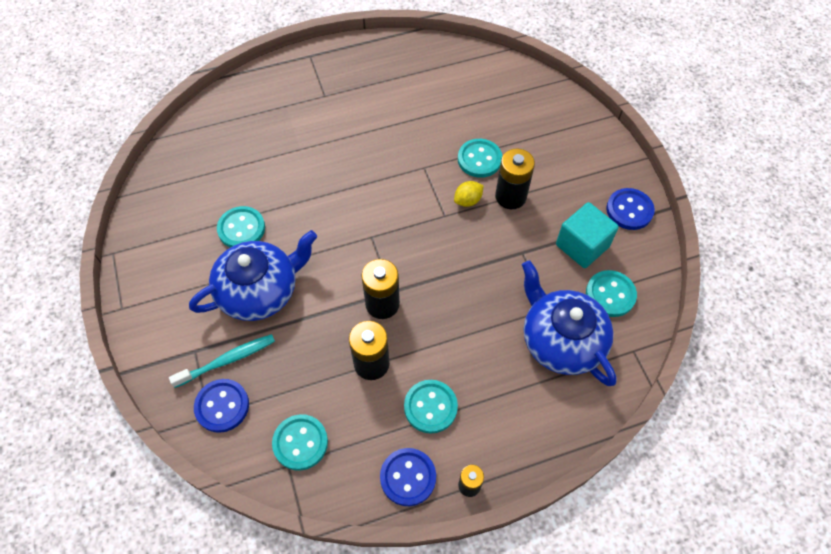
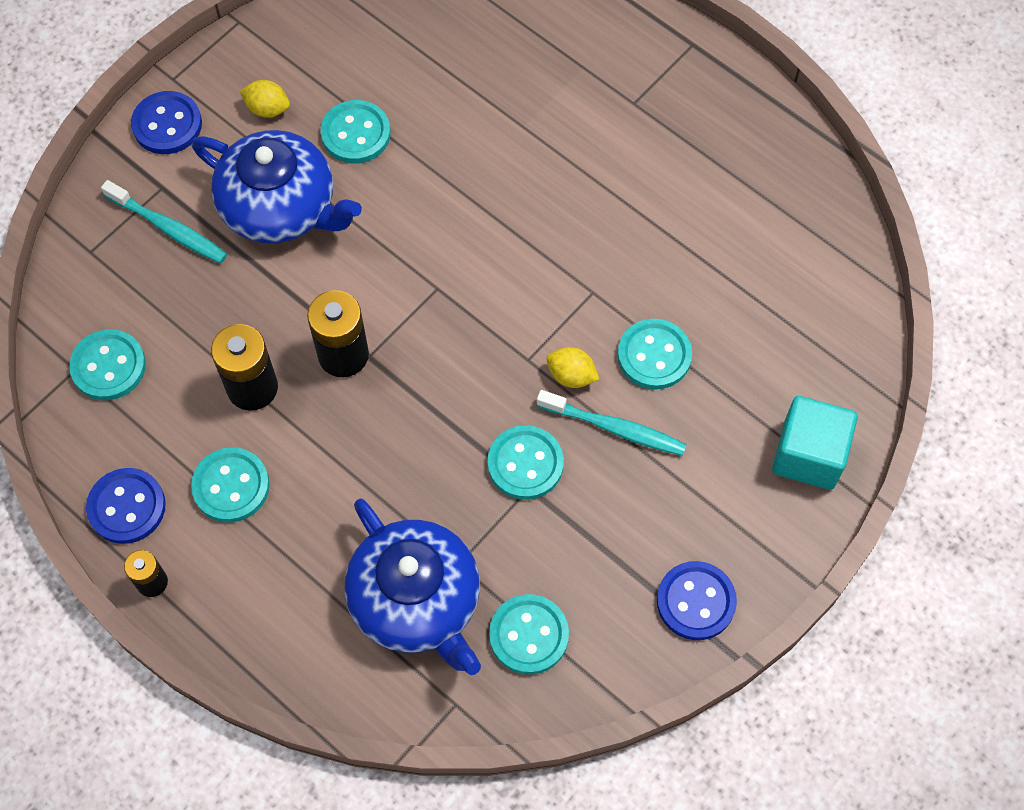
camera: 60 degrees right, 5 degrees up
blue button [194,379,249,433] -> blue button moved to [131,91,202,154]
black battery [495,149,535,209] -> turquoise toothbrush [537,390,687,456]
blue teapot [522,260,617,386] -> blue teapot turned 120 degrees clockwise [344,499,481,675]
turquoise cube [556,202,619,268] -> turquoise cube moved to [772,396,858,490]
none -> yellow lemon [240,80,290,118]
none -> turquoise button [487,425,564,500]

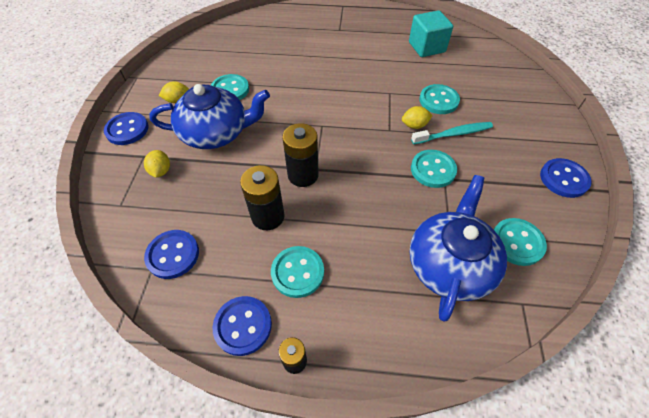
camera: 35 degrees left, 10 degrees down
turquoise button [69,329,146,400] -> blue button [144,230,199,279]
turquoise toothbrush [101,180,227,263] -> yellow lemon [144,150,170,178]
blue teapot [344,499,481,675] -> blue teapot turned 90 degrees counterclockwise [409,175,507,321]
turquoise cube [772,396,858,490] -> turquoise cube moved to [409,10,453,57]

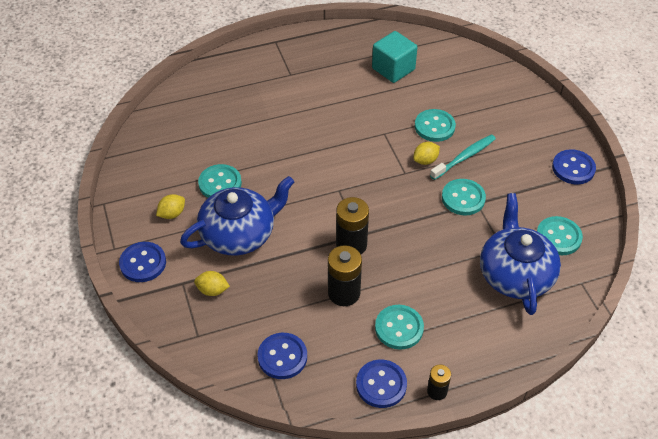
camera: 25 degrees left, 5 degrees down
yellow lemon [144,150,170,178] -> yellow lemon turned 45 degrees counterclockwise [194,271,230,296]

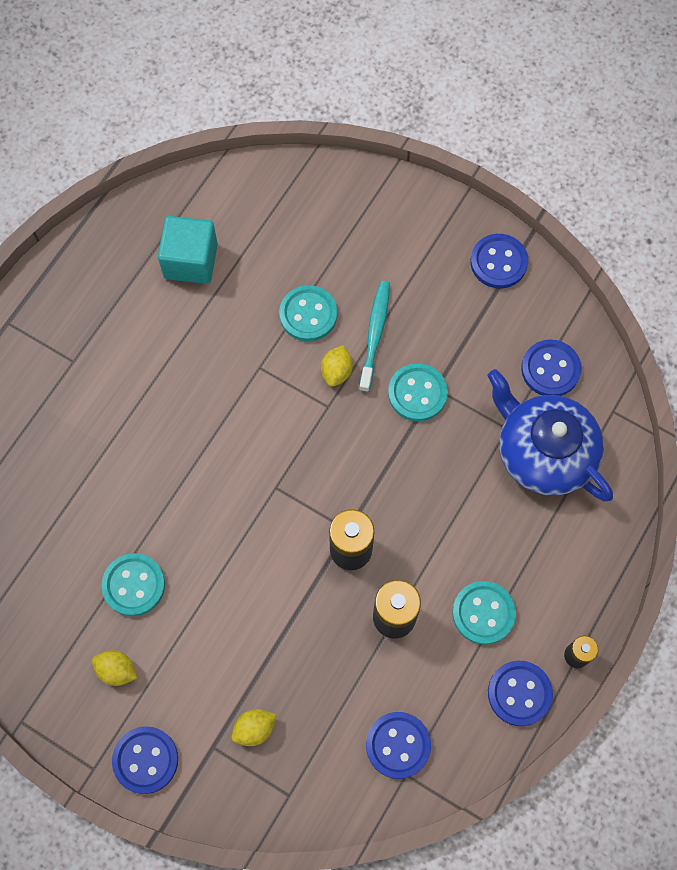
camera: 40 degrees left, 20 degrees up
yellow lemon [156,194,185,219] -> yellow lemon turned 75 degrees counterclockwise [92,650,137,686]
blue teapot [180,176,294,255] -> none
turquoise button [537,216,583,255] -> blue button [521,339,581,396]

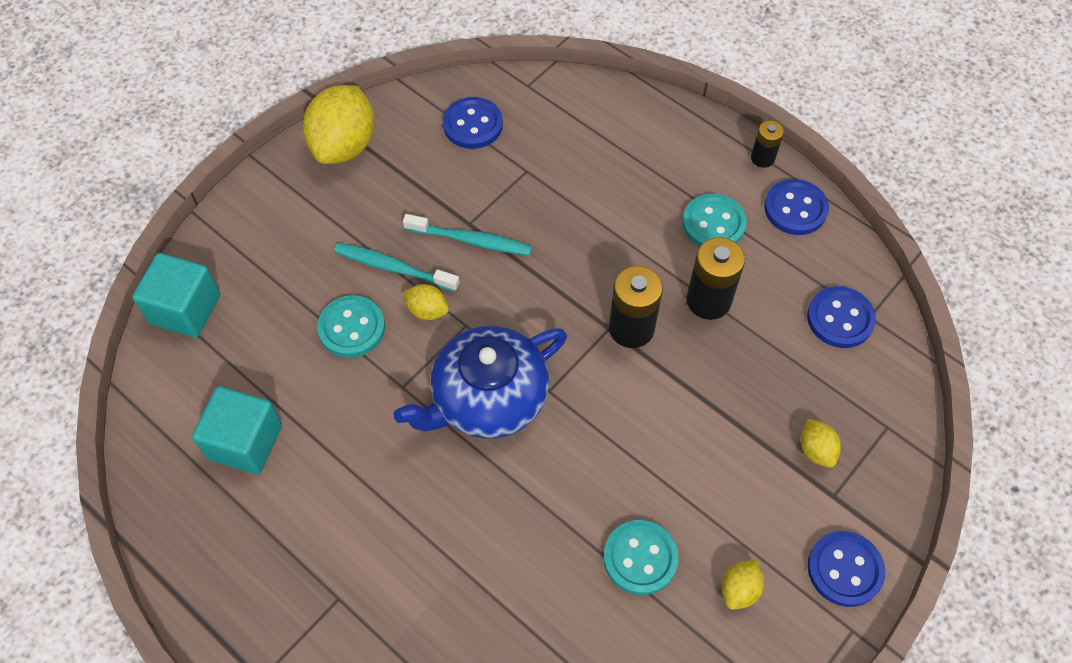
camera: 80 degrees left, 10 degrees down
turquoise button [388,363,448,422] -> turquoise toothbrush [403,214,532,256]
blue button [470,234,528,288] -> yellow lemon [303,85,375,164]
blue teapot [487,369,613,501] -> blue teapot moved to [393,326,567,439]
none -> turquoise cube [132,253,220,338]

